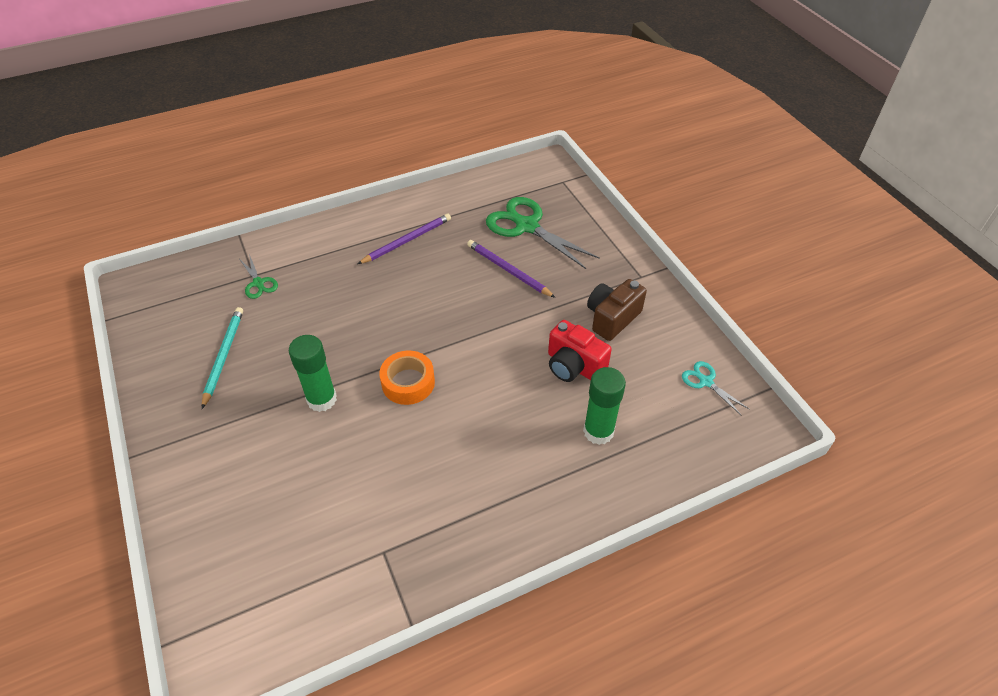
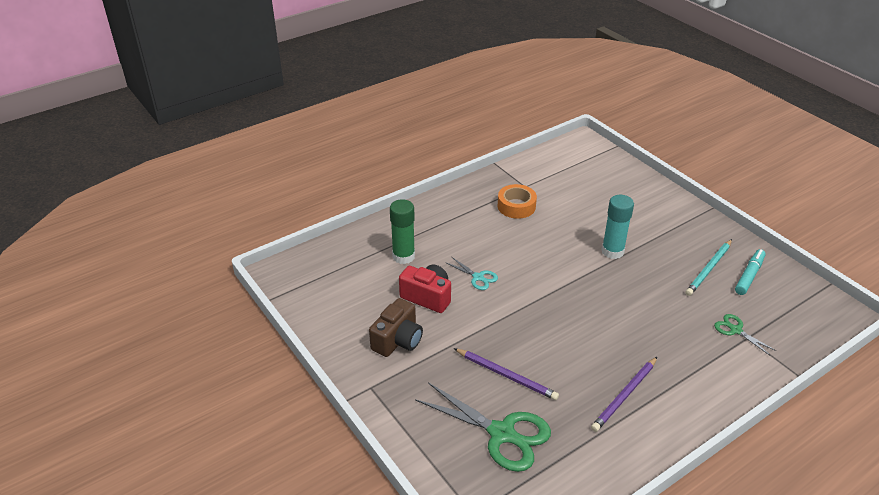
camera: 170 degrees right, 10 degrees down
turquoise pencil [202,307,243,409] -> turquoise pencil turned 45 degrees clockwise [686,239,732,296]
green glue stick [289,335,337,412] -> turquoise glue stick [601,195,634,259]
orange tape [379,350,435,405] -> orange tape moved to [498,184,537,219]
turquoise scissors [682,361,749,415] -> turquoise scissors moved to [445,257,498,290]
none -> turquoise marker [735,249,766,295]

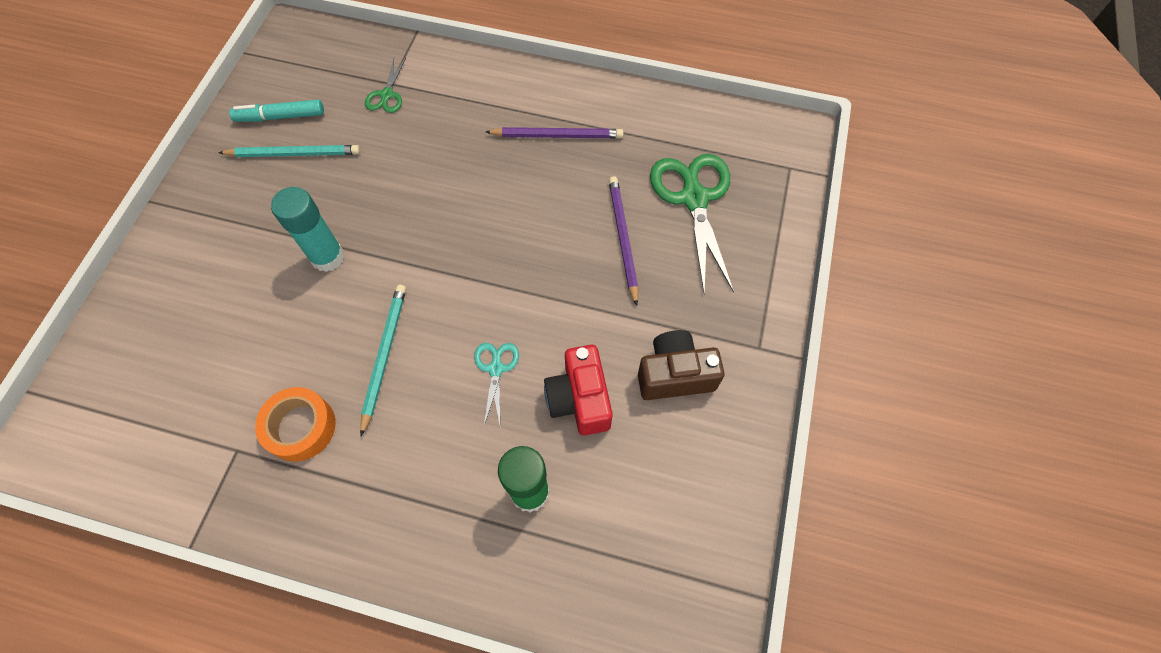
camera: 130 degrees left, 25 degrees up
none -> turquoise pencil [360,285,406,436]

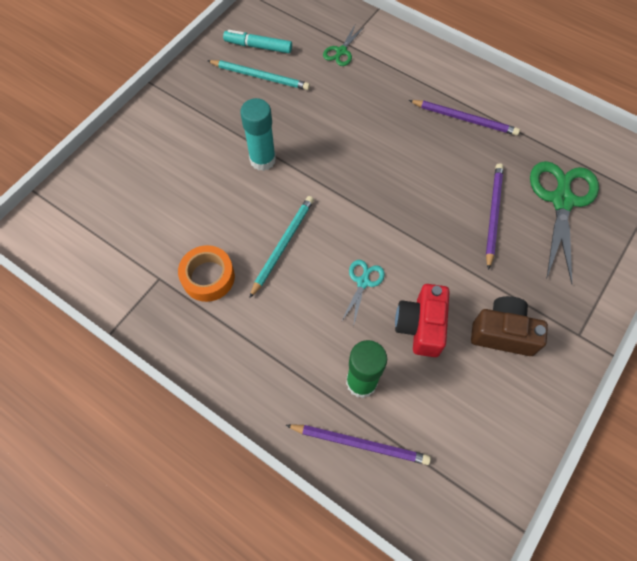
camera: 20 degrees right, 0 degrees up
none -> purple pencil [286,424,431,465]

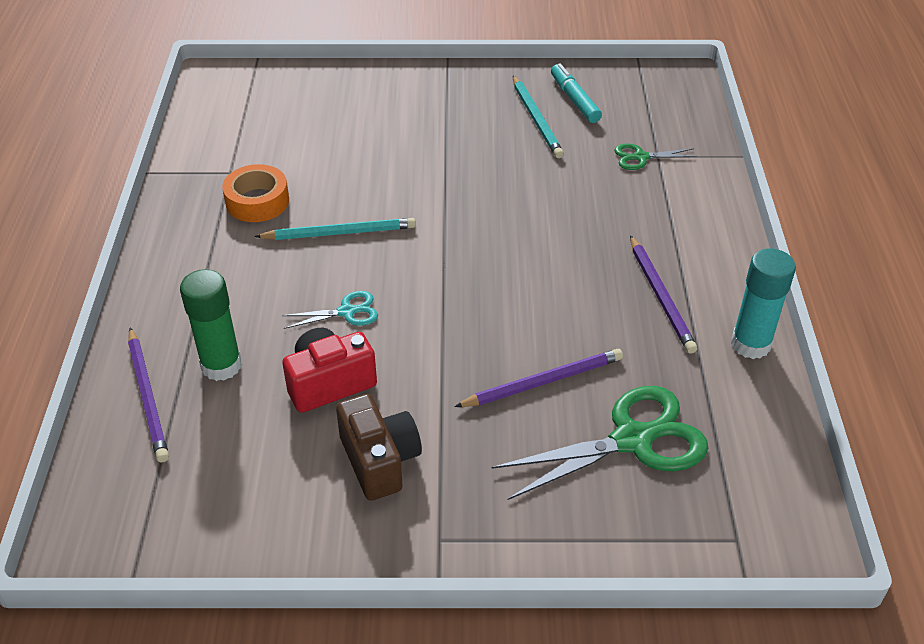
camera: 55 degrees right, 20 degrees down
turquoise glue stick [240,98,276,171] -> turquoise glue stick moved to [731,248,796,359]

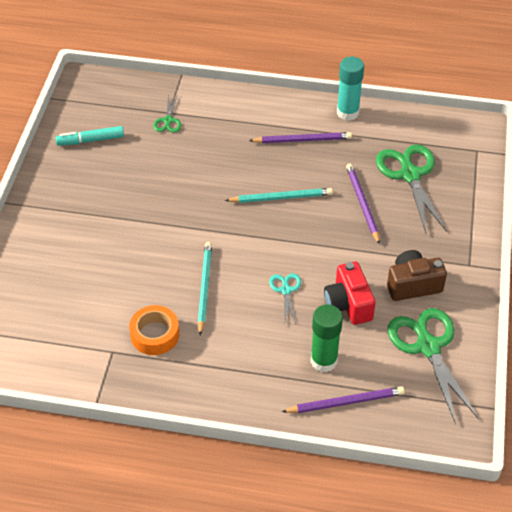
camera: 80 degrees left, 5 degrees up
turquoise pencil [513,76,564,158] -> turquoise pencil moved to [225,188,333,203]
none -> green scissors [388,308,479,424]

